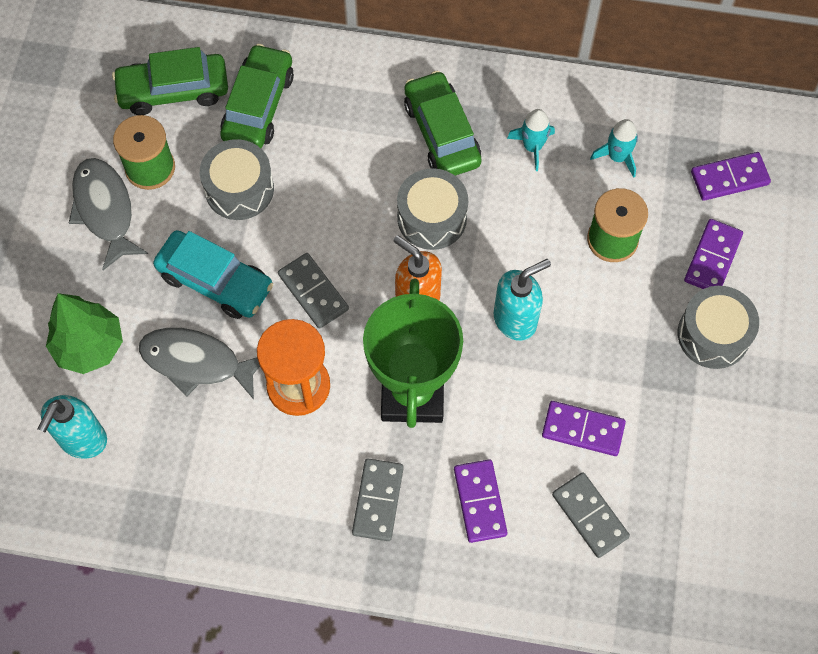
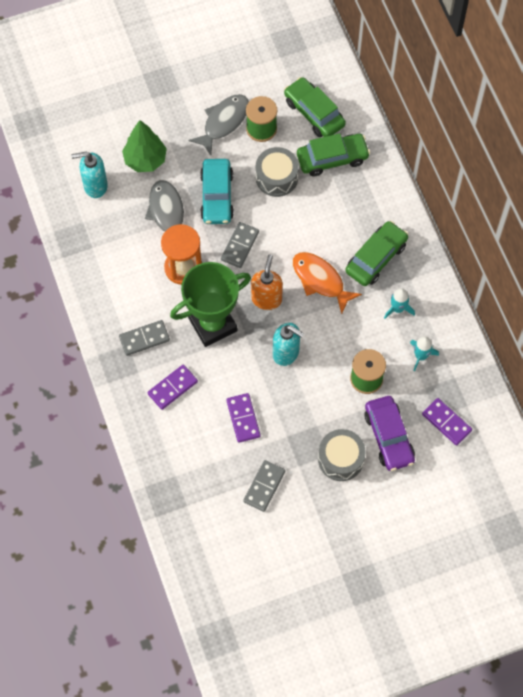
camera: 60 degrees right, 0 degrees up
grey drum [397,168,468,250] -> orange fish [293,252,362,314]
grey domino [552,472,630,558] -> grey domino moved to [243,460,285,512]
purple domino [684,219,743,289] -> purple car [364,396,415,471]

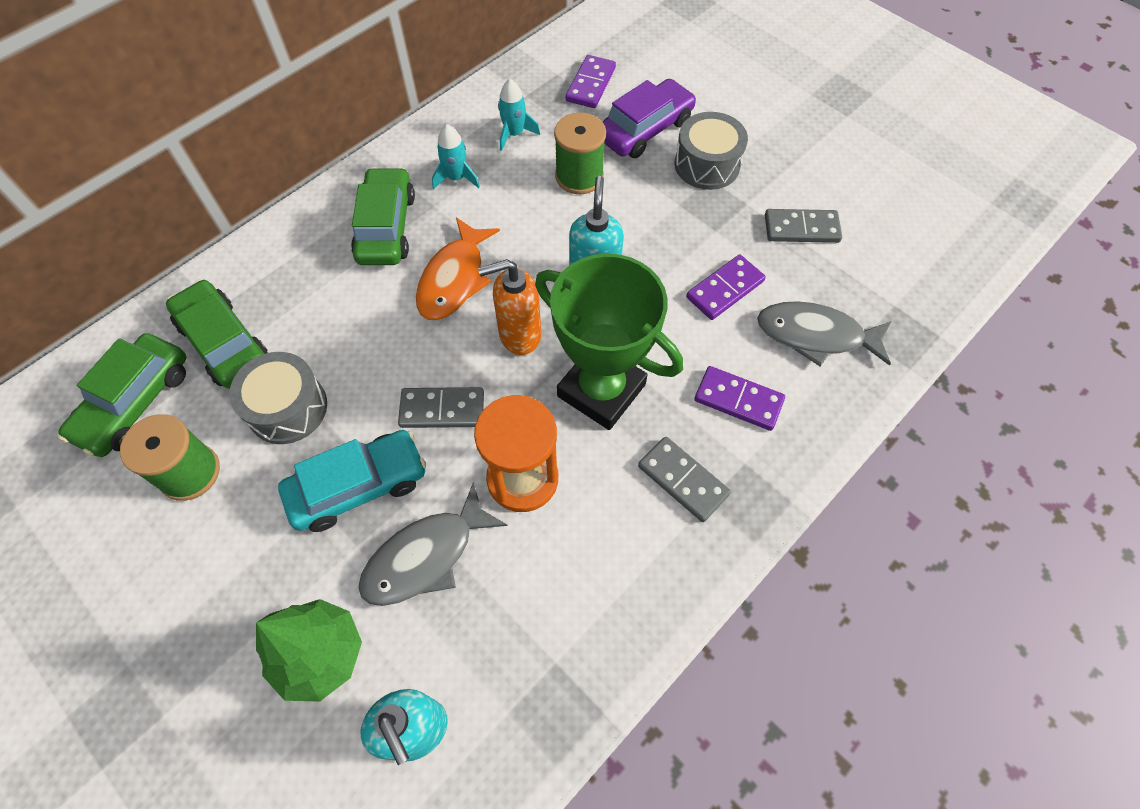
camera: 115 degrees left, 5 degrees down
grey fish [189,94,249,155] -> grey fish moved to [757,301,892,366]
green car [345,221,408,286] -> green car turned 75 degrees clockwise [351,167,415,265]

